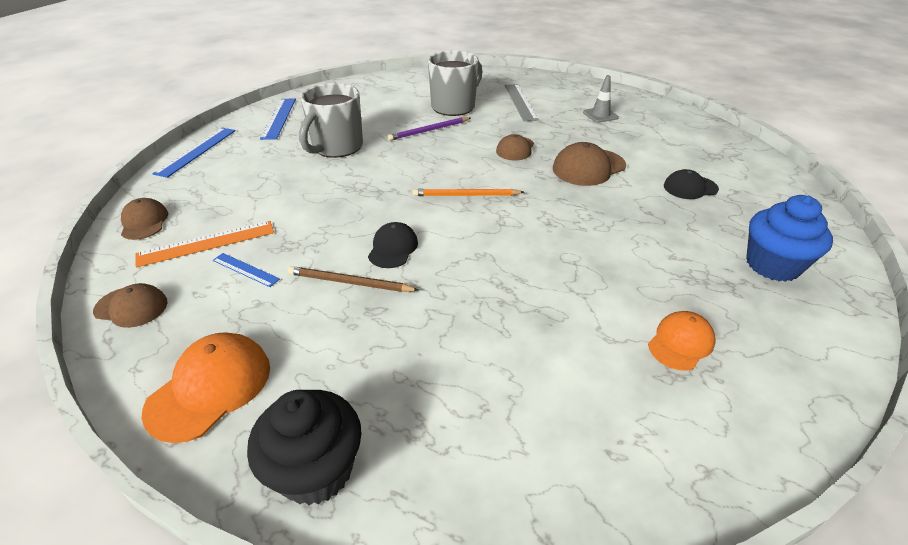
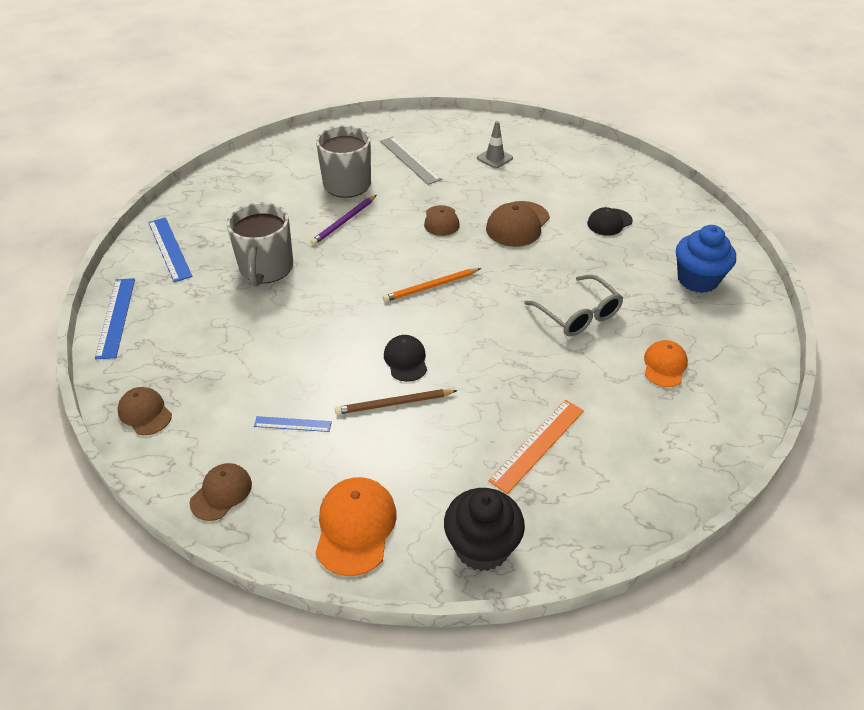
camera: 25 degrees left, 5 degrees up
brown cap [93,283,167,328] -> brown cap turned 45 degrees counterclockwise [189,463,252,521]
orange ruler [136,221,274,267] -> orange ruler moved to [488,400,584,494]
none -> grey glasses [524,274,623,337]

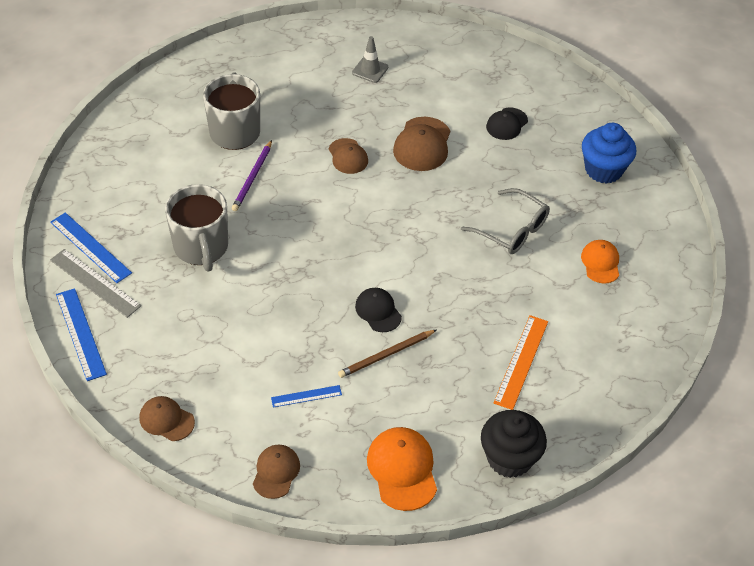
camera: 20 degrees left, 5 degrees up
grey ruler [380,137,442,185] -> grey ruler moved to [50,249,141,318]
orange pencil [383,268,481,302] -> none

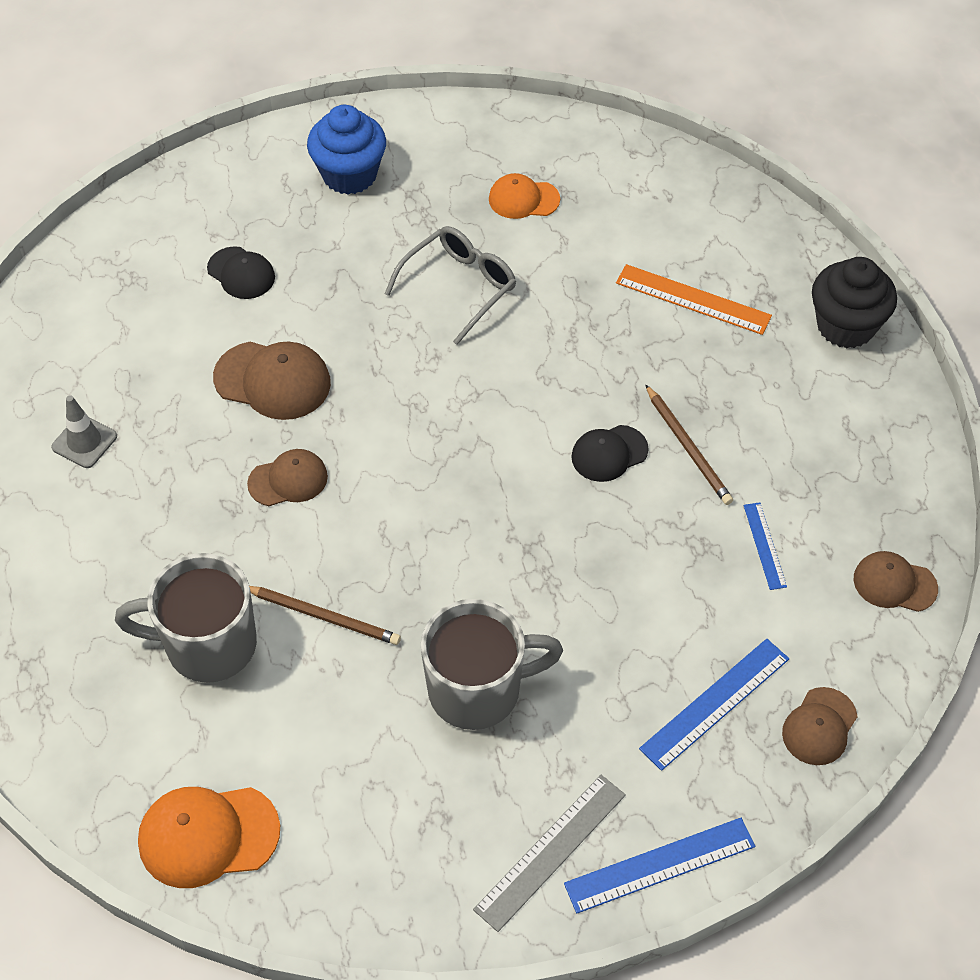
camera: 85 degrees left, 5 degrees up
blue ruler [50,212,132,283] -> blue ruler moved to [639,639,789,771]
purple pencil [232,140,272,211] -> brown pencil [249,586,401,645]
orange cap [367,427,437,511] -> orange cap moved to [138,787,280,888]

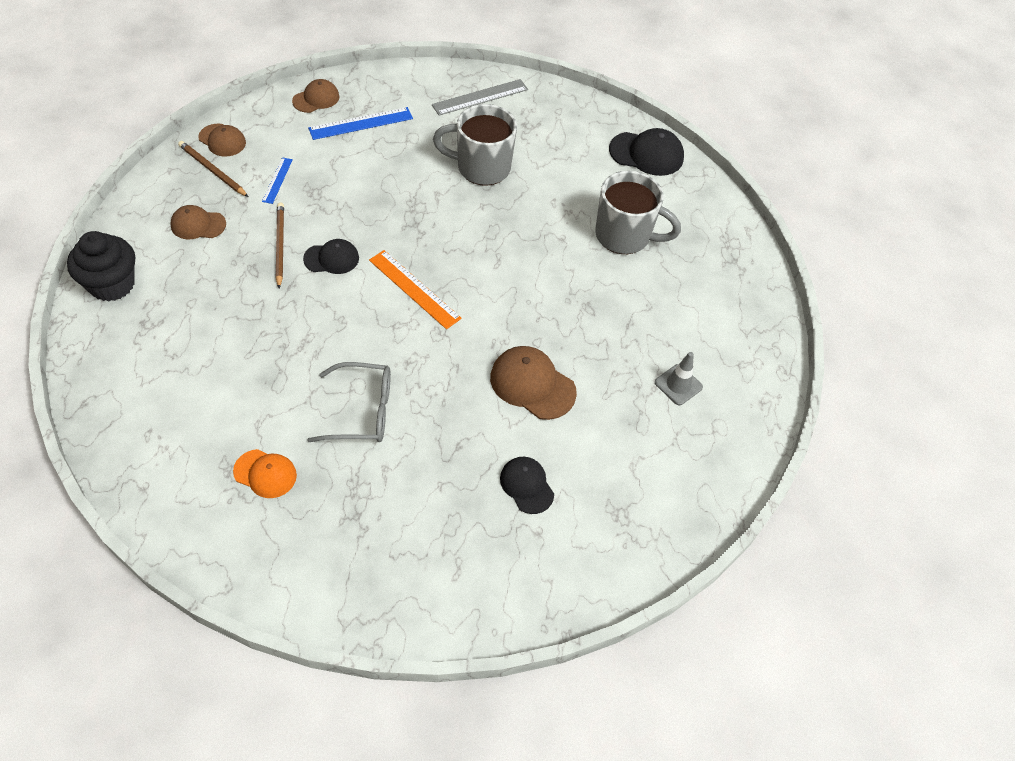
camera: 165 degrees left, 0 degrees up
orange cap [138,787,280,888] -> black cap [609,128,684,176]
brown cap [247,449,328,506] -> brown cap moved to [170,205,226,239]
brown pencil [249,586,401,645] -> brown pencil moved to [178,141,249,197]
blue cupcake [307,105,386,194] -> none
grey glasses [385,226,516,345] -> grey glasses turned 150 degrees counterclockwise [307,362,391,442]
blue ruler [564,818,755,914] -> none
orange ruler [616,264,772,335] -> orange ruler moved to [369,250,462,329]

